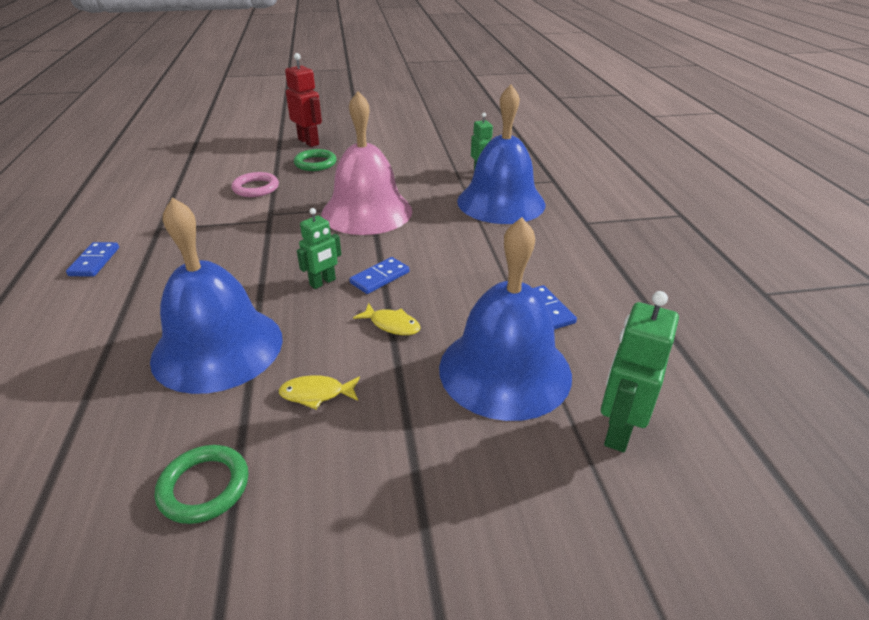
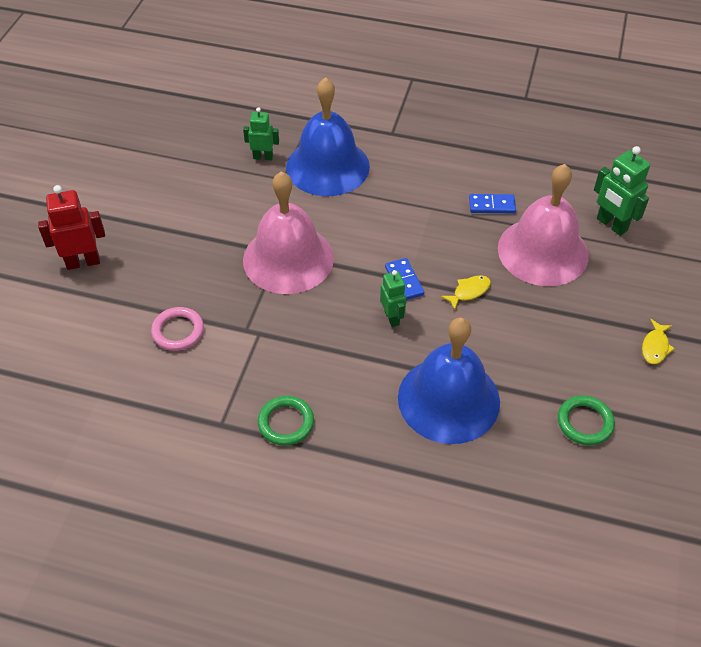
camera: 65 degrees left, 15 degrees up
blue domino [66,242,119,277] -> none
yellow fish [279,375,360,409] -> yellow fish moved to [642,319,675,364]
green ring [294,149,337,171] -> green ring moved to [258,396,314,446]
blue bell [439,217,572,421] -> pink bell [498,164,589,286]

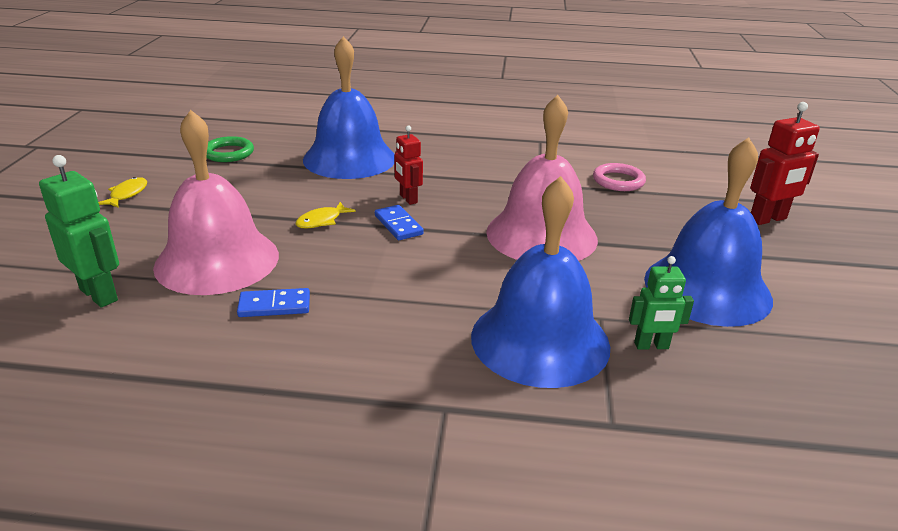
camera: 170 degrees right, 20 degrees down
green ring [258,396,314,446] -> none
green robot [380,270,406,327] -> red robot [394,125,423,205]
none -> blue bell [644,138,773,327]

